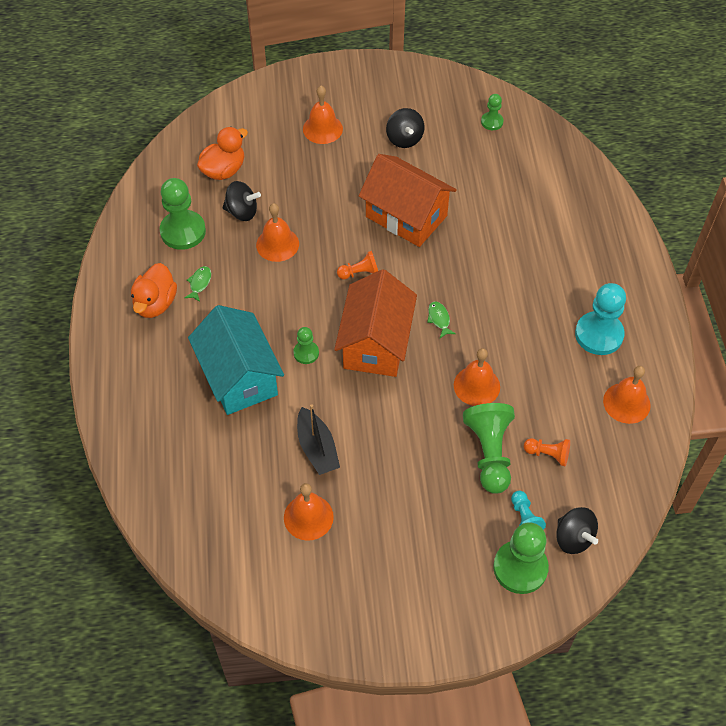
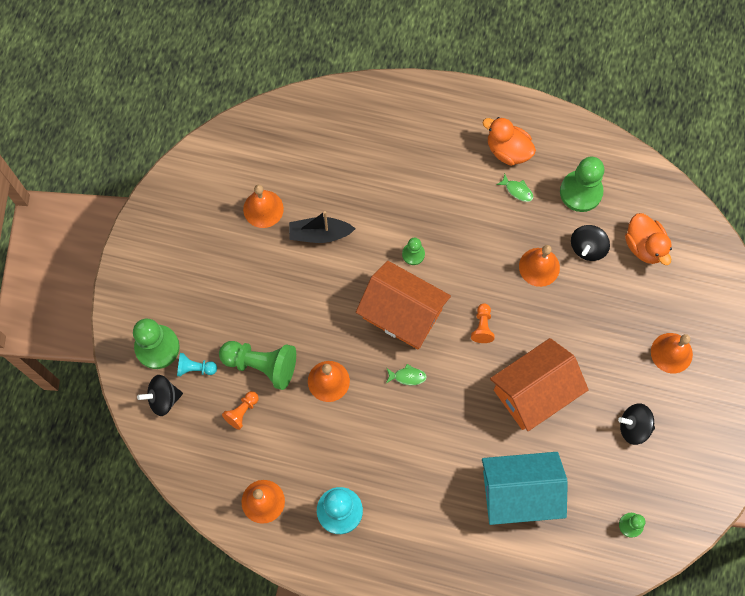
camera: 110 degrees right, 15 degrees up
turquoise house [188,305,284,415] -> turquoise house moved to [482,452,568,525]

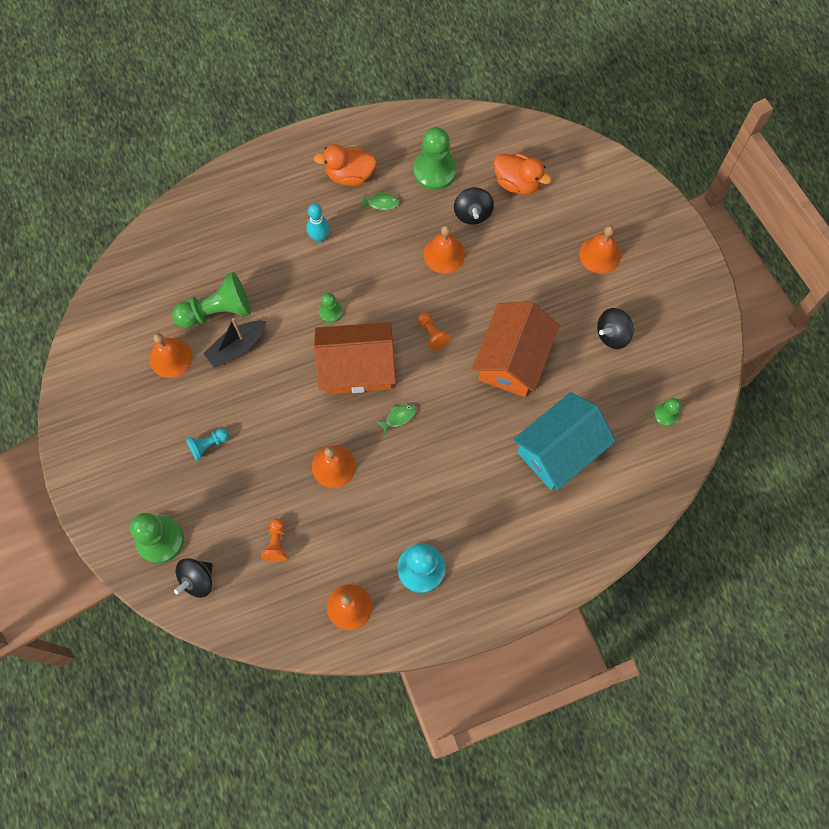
camera: 35 degrees left, 0 degrees up
turquoise pawn [177,353,217,377] -> turquoise pawn moved to [186,428,229,461]
green pawn [219,341,296,390] -> green pawn moved to [172,272,251,328]
none -> turquoise bowling pin [307,203,330,242]

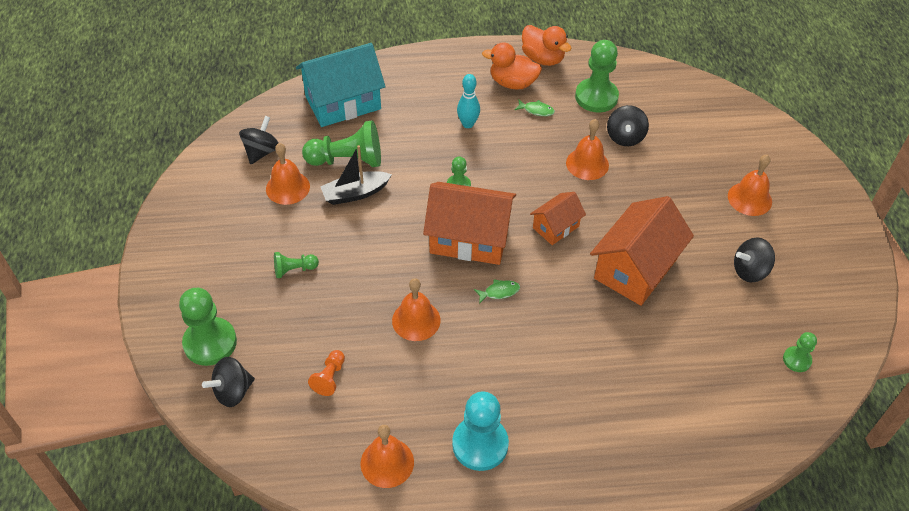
camera: 15 degrees right, 20 degrees down
turquoise pawn [186,428,229,461] -> green pawn [274,252,319,278]
orange pawn [417,312,451,351] -> orange house [530,192,586,245]
orange duck [494,153,552,195] -> orange duck moved to [522,25,572,66]
turquoise house [513,392,616,490] -> turquoise house moved to [296,43,385,127]
none -> black spinning top [239,116,278,164]

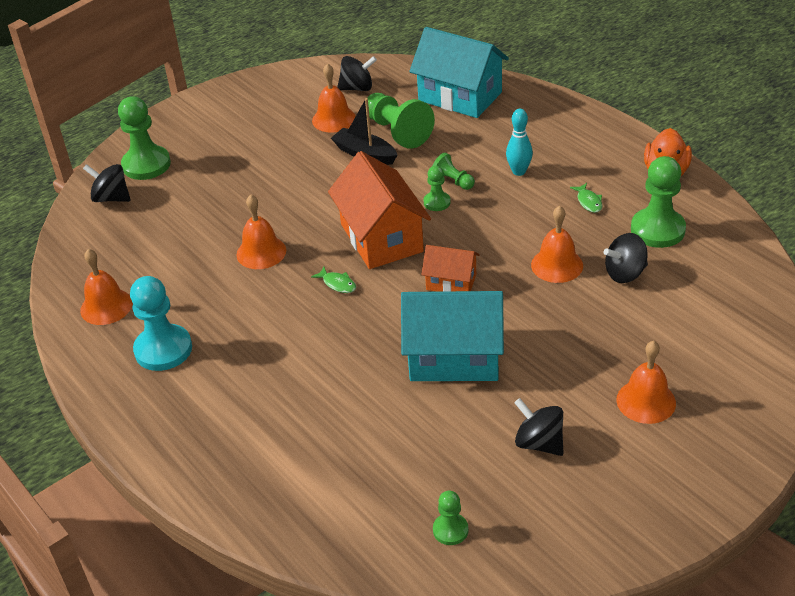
camera: 60 degrees right, 10 degrees down
green pawn [274,252,319,278] -> green pawn moved to [432,153,475,190]
orange pawn [308,350,345,396] -> none
orange duck [482,42,542,90] -> none
orange house [590,196,694,306] -> turquoise house [401,291,504,381]

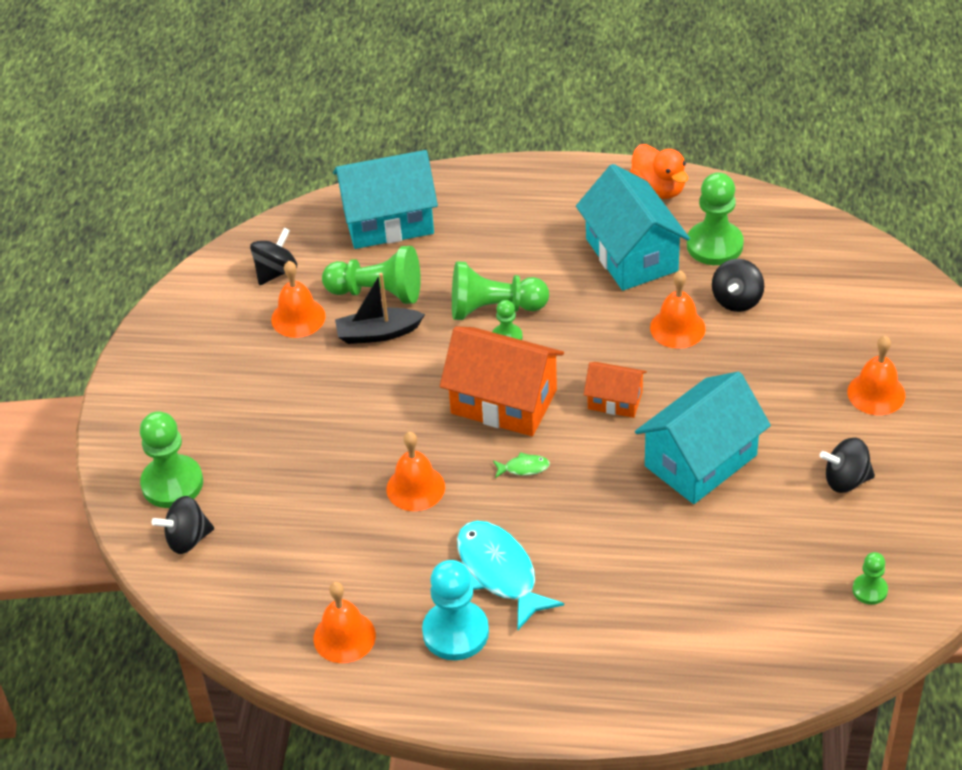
camera: 45 degrees left, 5 degrees up
orange house [421,245,480,292] -> orange house turned 45 degrees clockwise [584,362,647,418]
green pawn [432,153,475,190] -> green pawn [452,261,549,320], size x1.90
turquoise bowling pin [506,109,533,176] -> none
green fish [570,183,603,213] -> turquoise house [576,164,690,291]
none -> turquoise fish [457,521,564,630]

